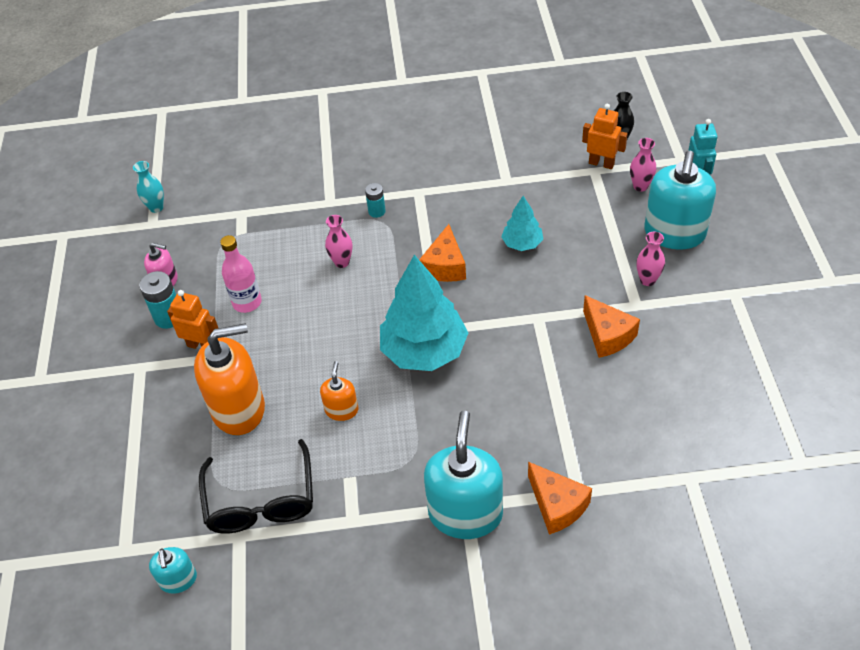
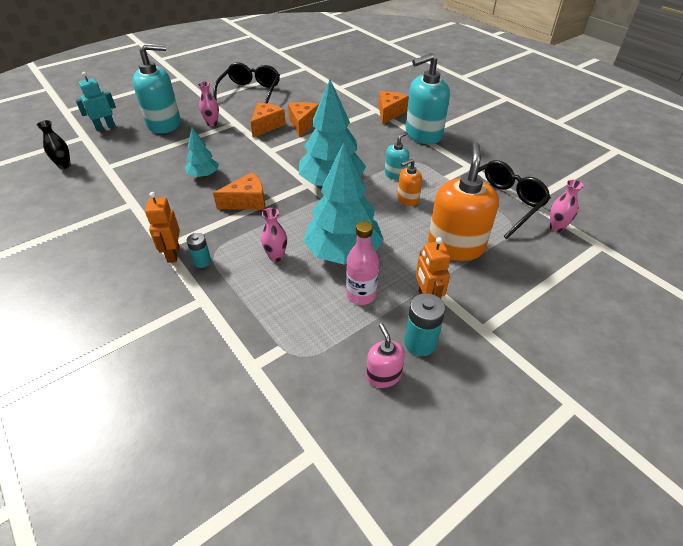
camera: 125 degrees left, 5 degrees down
turquoise vase [133,161,164,213] -> none
turquoise soap dispenser [149,547,197,594] -> turquoise soap dispenser moved to [385,132,409,180]
orange soap dispenser [194,323,265,435] -> orange soap dispenser turned 60 degrees clockwise [428,142,499,261]
orange robot [582,104,628,169] -> orange robot moved to [145,192,180,263]
pink vase [630,138,656,192] -> pink vase moved to [550,180,584,232]
none -> black glasses [213,62,280,103]
none -> orange cheese [288,102,319,137]
none -> turquoise tree [303,142,384,265]

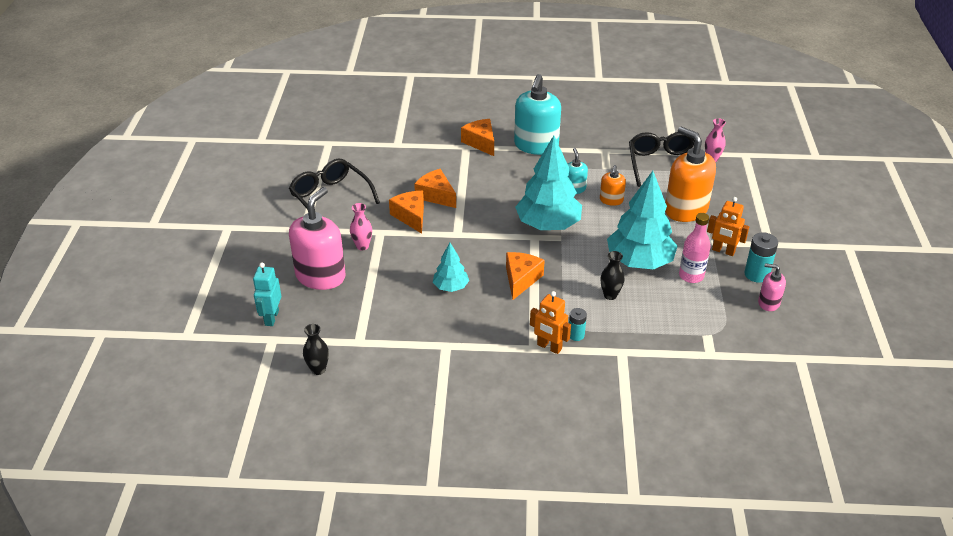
camera: 50 degrees left, 5 degrees down
turquoise soap dispenser [133,43,181,134] -> pink soap dispenser [289,187,346,290]
pink vase [261,208,287,262] -> black vase [601,251,625,300]

